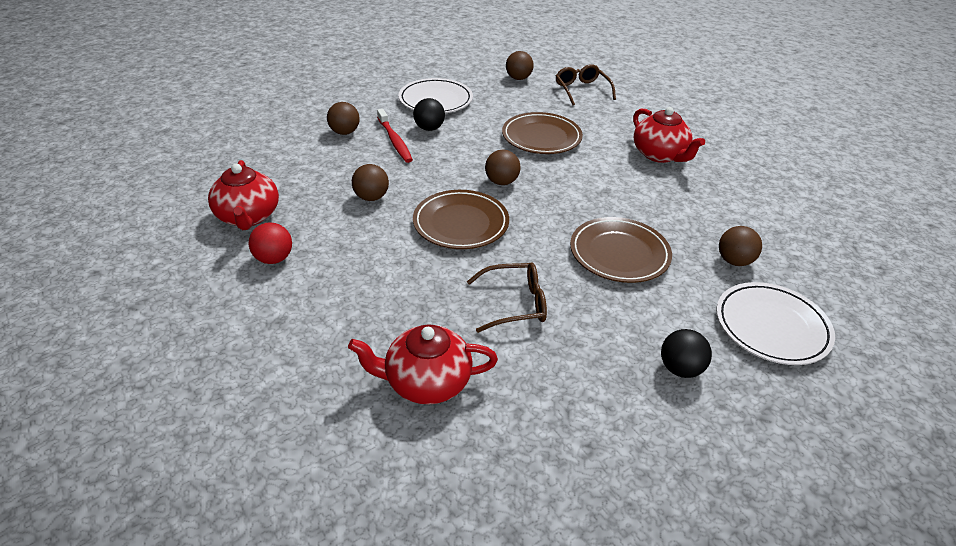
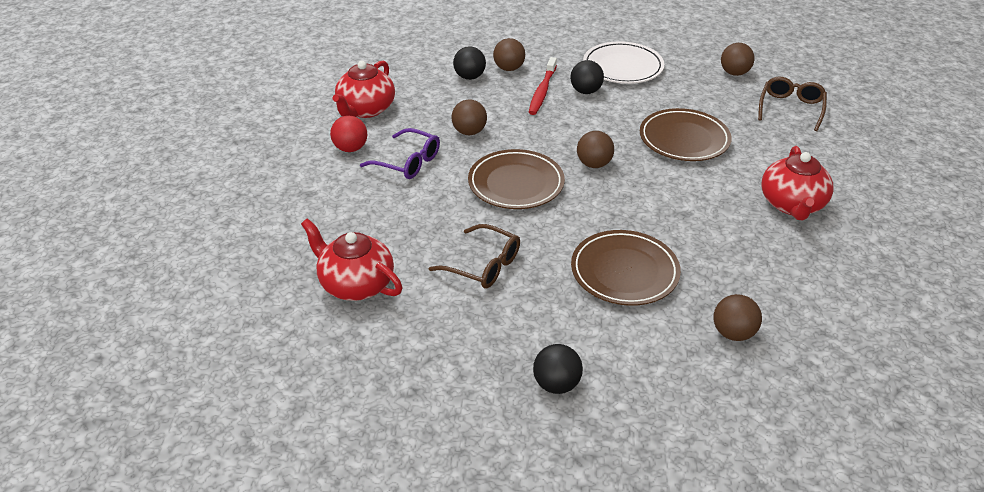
camera: 40 degrees right, 0 degrees up
white plate [716,282,835,365] -> none
none -> purple glasses [360,128,440,179]
none -> black ball [453,46,486,80]

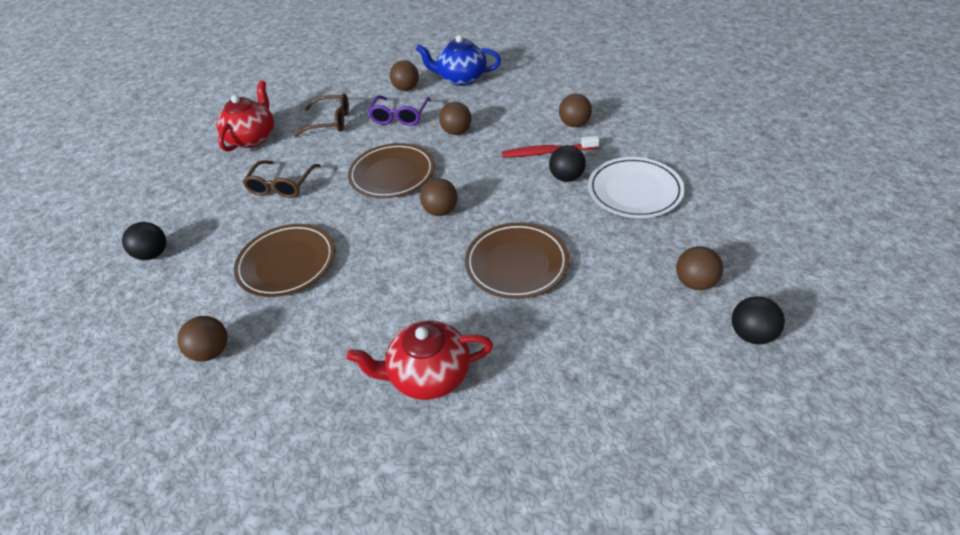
camera: 75 degrees right, 5 degrees up
red ball [330,116,367,152] -> brown ball [390,60,419,91]
red teapot [333,61,395,118] -> blue teapot [416,35,501,86]
black ball [453,46,486,80] -> black ball moved to [732,296,785,344]
brown glasses [758,77,827,131] -> brown glasses moved to [294,93,349,137]

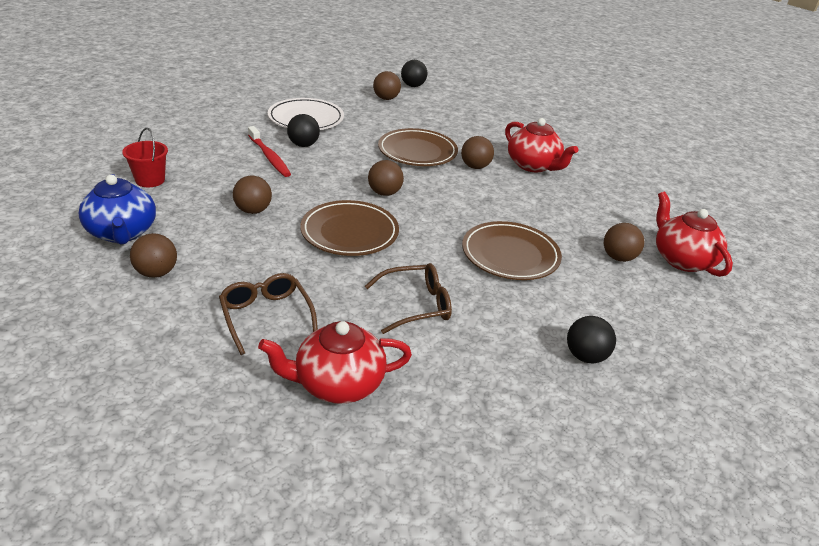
camera: 125 degrees left, 10 degrees down
purple glasses [368,96,431,126] -> none
brown ball [559,94,592,127] -> brown ball moved to [461,136,494,169]
none -> red bucket [122,128,168,187]
none -> red teapot [656,192,733,277]

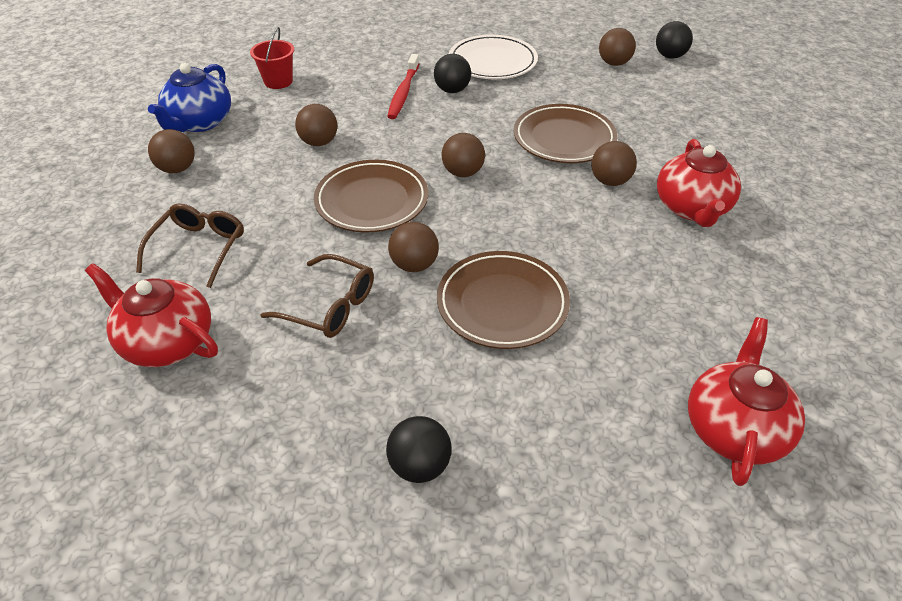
camera: 45 degrees right, 10 degrees up
brown ball [604,223,644,262] -> brown ball moved to [388,222,439,272]

